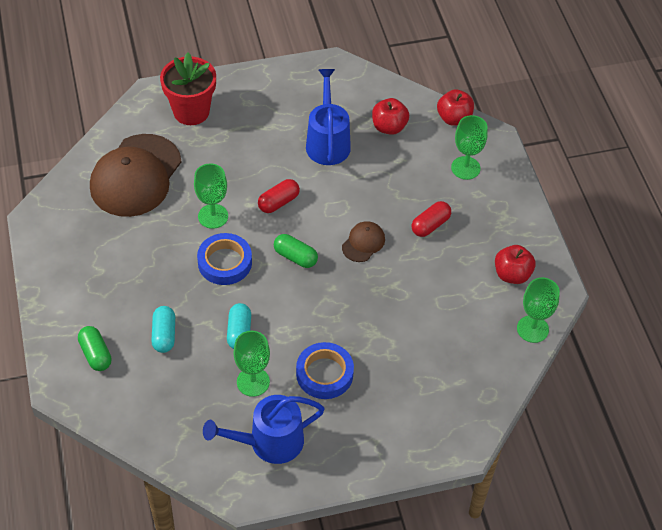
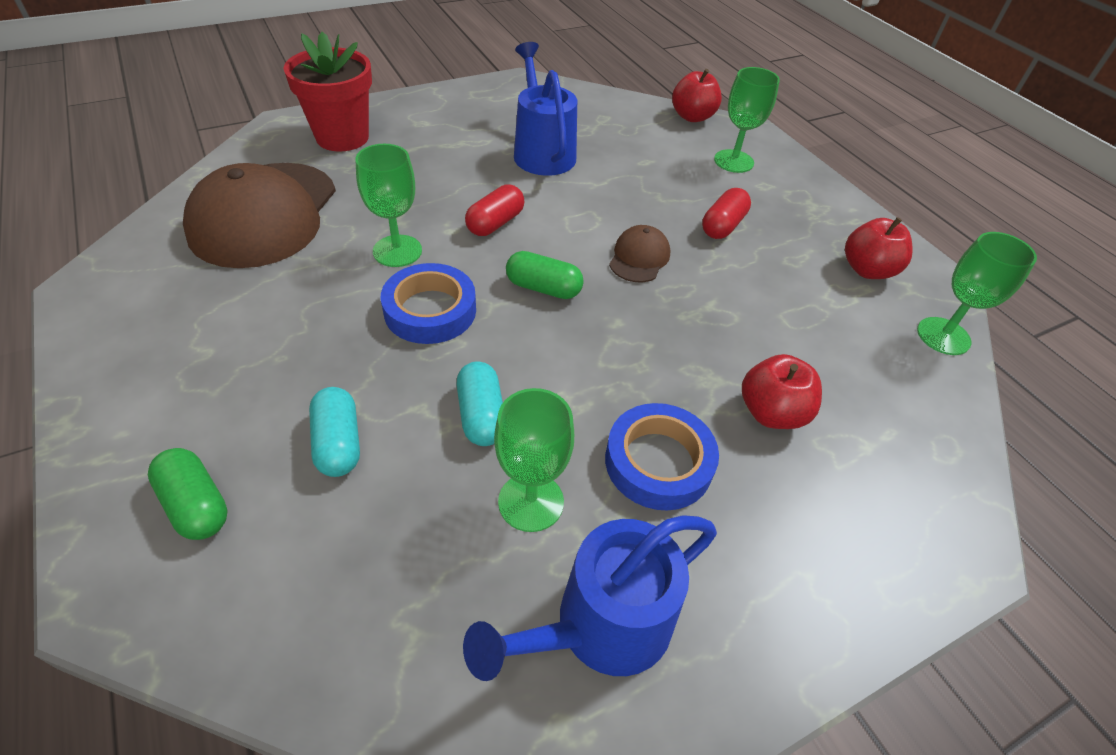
camera: 15 degrees left, 5 degrees down
red apple [372,98,409,135] -> red apple moved to [742,354,822,429]

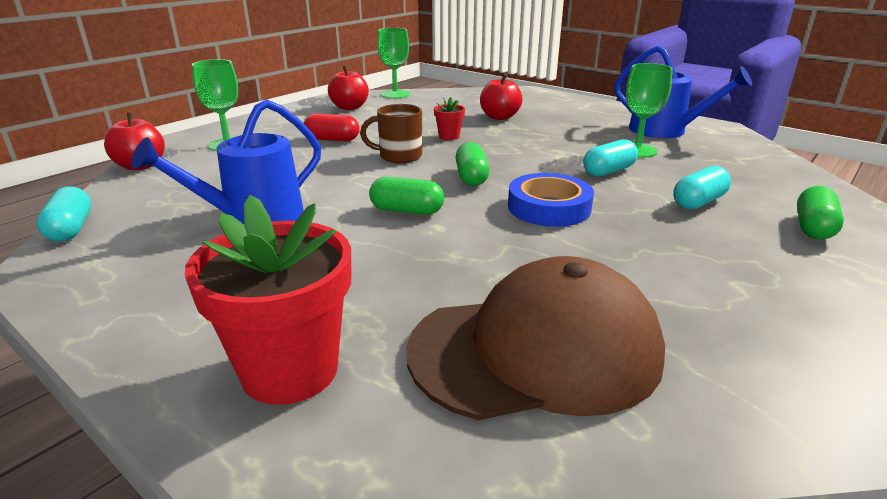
camera: 110 degrees left, 20 degrees down
green goblet [355,144,422,267] -> none
red capsule [465,184,524,236] -> green capsule [369,177,444,215]
blue tape [605,403,719,511] -> none
brown cap [609,225,670,282] -> brown mug [360,104,422,163]
none -> turquoise capsule [37,186,91,241]
none -> red flower pot [434,97,465,140]

